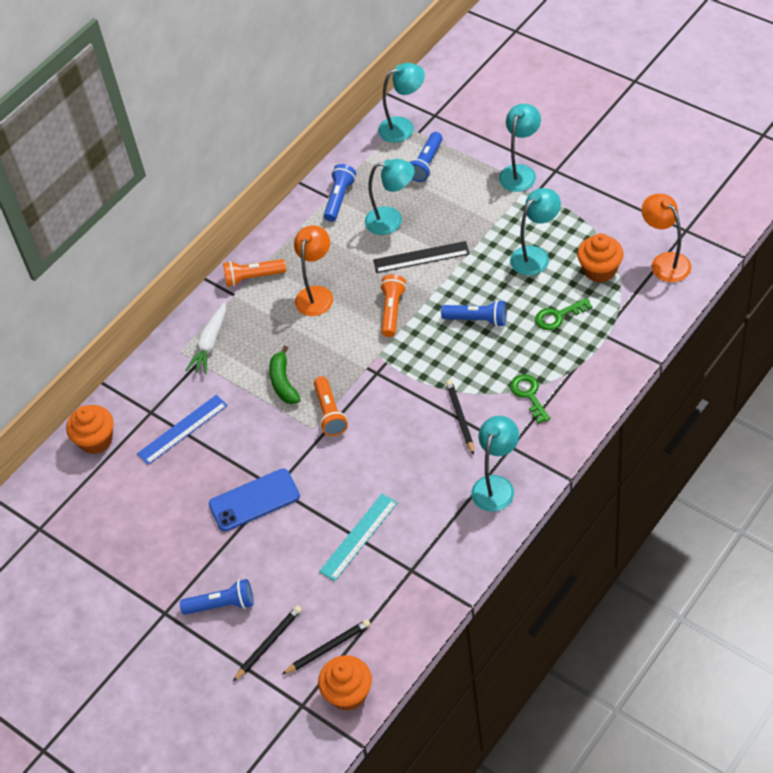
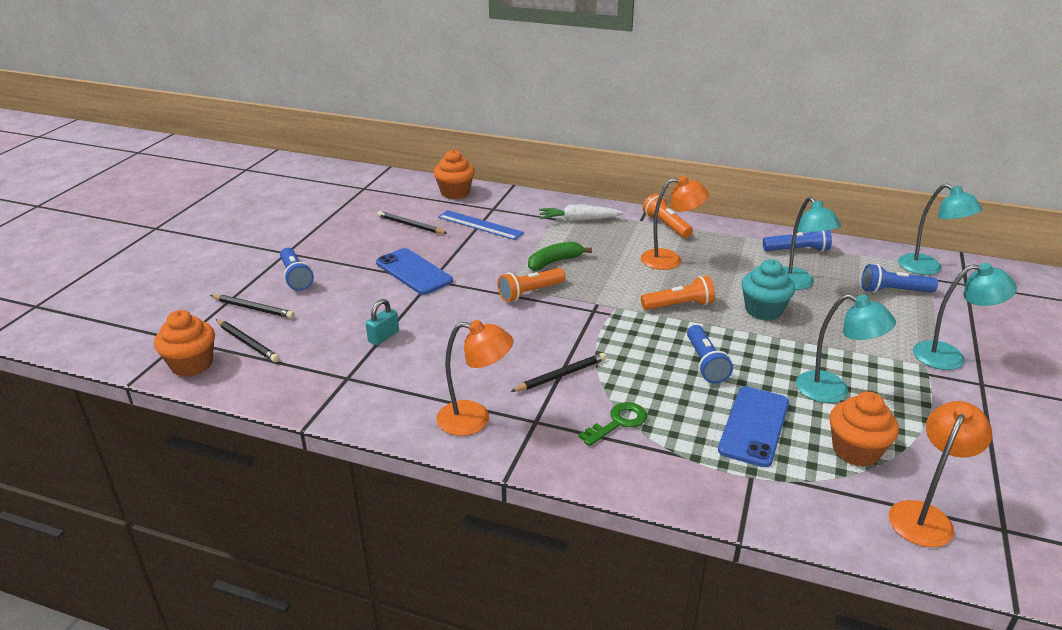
camera: 65 degrees right, 20 degrees down
turquoise ruler [319,494,398,581] -> turquoise padlock [366,299,399,345]
black ruler [373,241,470,273] -> turquoise cupcake [742,259,795,320]
turquoise lamp [471,416,519,512] -> orange lamp [436,320,513,436]
green key [535,298,592,330] -> blue phone [718,386,789,467]
none -> black pencil [377,211,447,234]

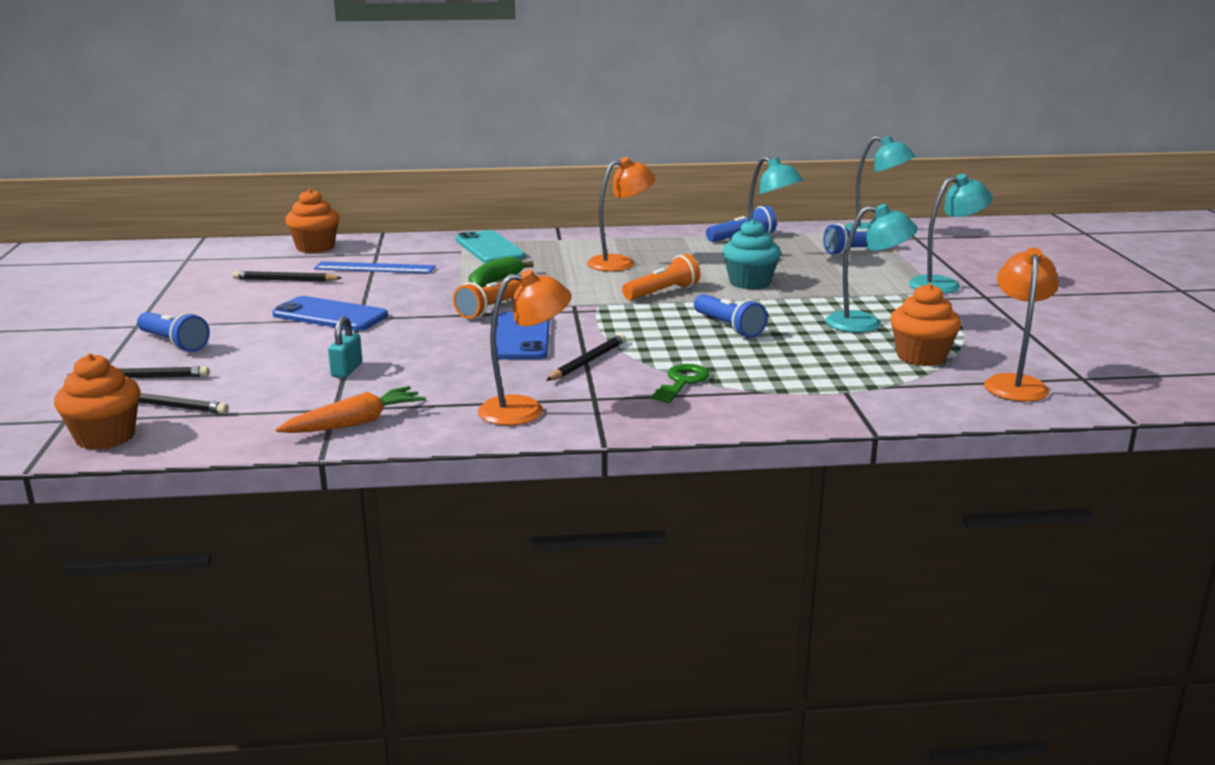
camera: 25 degrees left, 10 degrees down
white carrot [539,205,624,222] -> turquoise phone [455,230,526,263]
orange flashlight [643,193,693,238] -> none
blue phone [718,386,789,467] -> blue phone moved to [496,312,550,360]
none -> orange carrot [275,386,426,433]

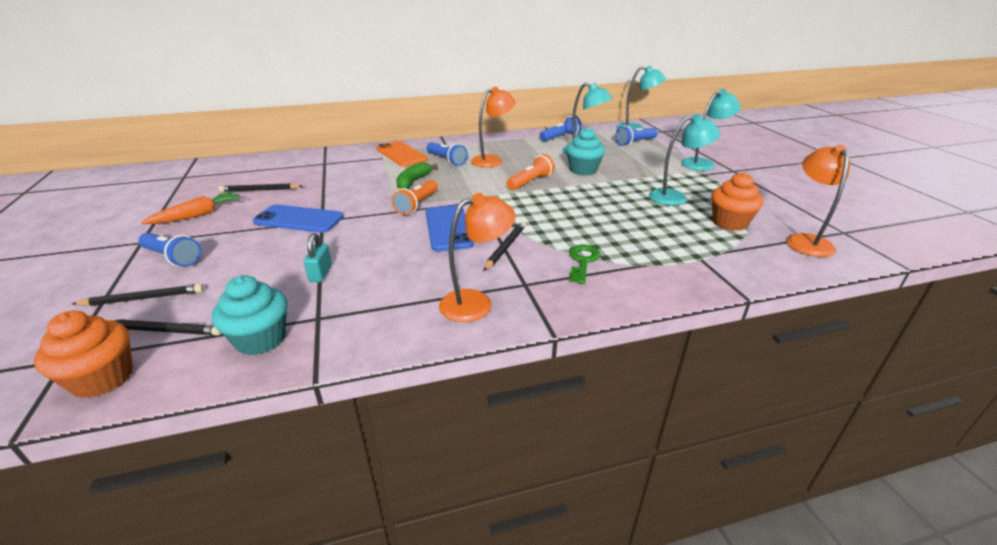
camera: 10 degrees left, 10 degrees up
orange carrot [275,386,426,433] -> orange carrot moved to [141,191,242,224]
orange cupcake [285,189,340,253] -> none
blue ruler [314,261,436,273] -> none
turquoise phone [455,230,526,263] -> orange phone [376,141,428,167]
blue flashlight [694,294,767,338] -> blue flashlight moved to [426,142,468,166]
none -> turquoise cupcake [212,275,288,355]

